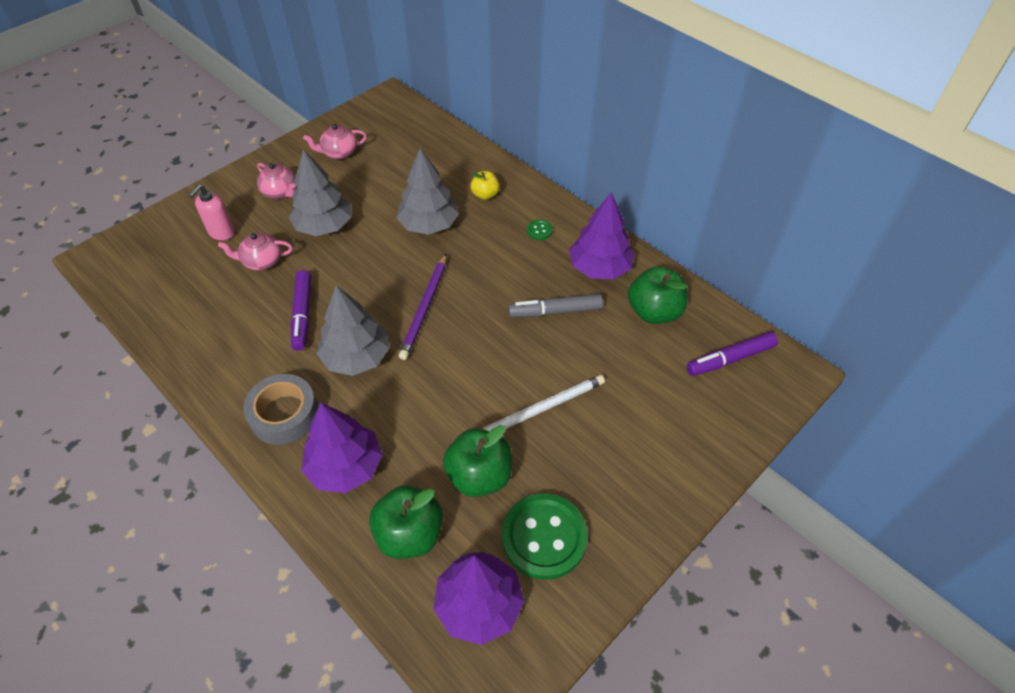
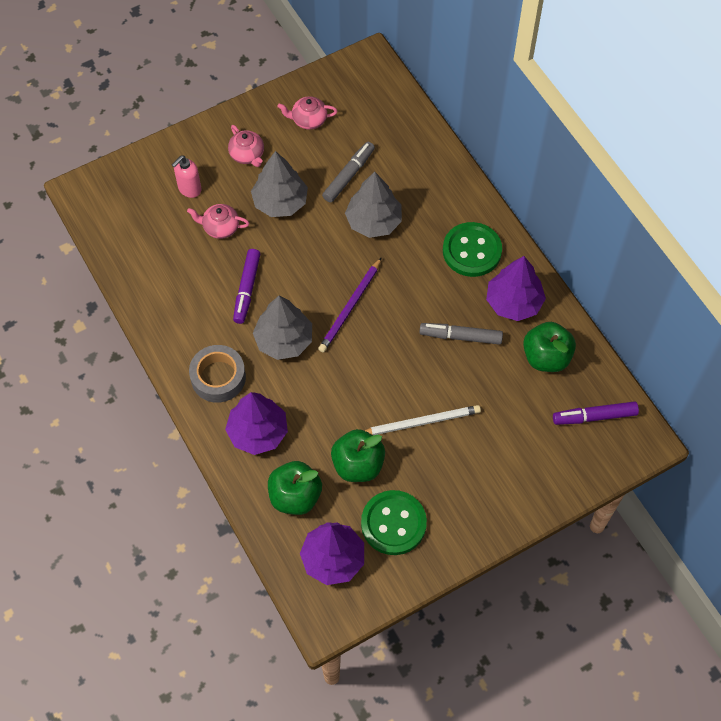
camera: 15 degrees right, 10 degrees up
yellow apple [470,171,500,200] -> none
green button [527,220,553,240] -> green button [443,222,502,277], size x2.49
none -> grey marker [322,142,375,203]

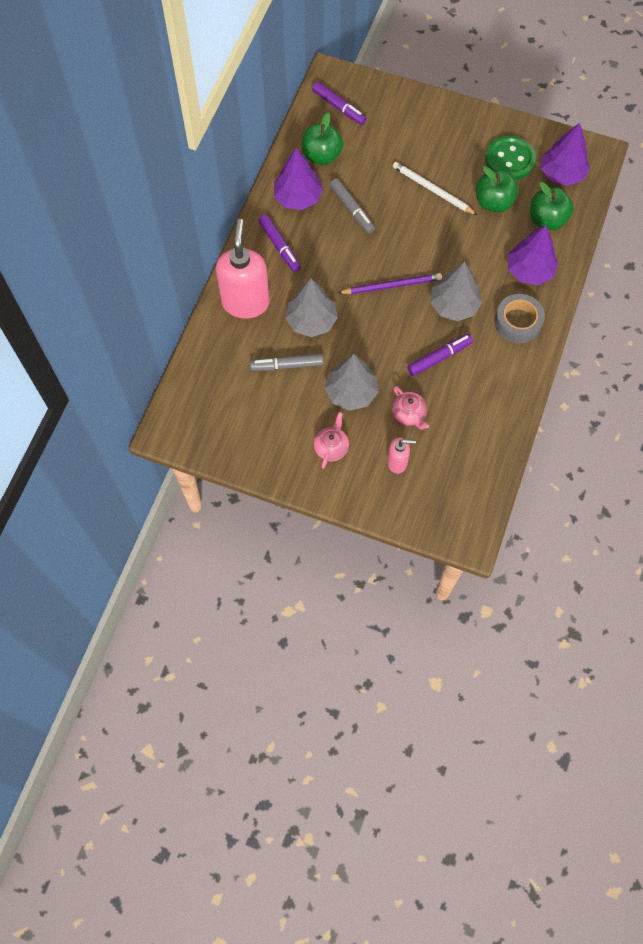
camera: 130 degrees left, 5 degrees up
pink teapot [278,96,338,130] -> none
green button [443,222,502,277] -> purple marker [258,214,301,272]
none -> pink soap dispenser [216,219,270,319]

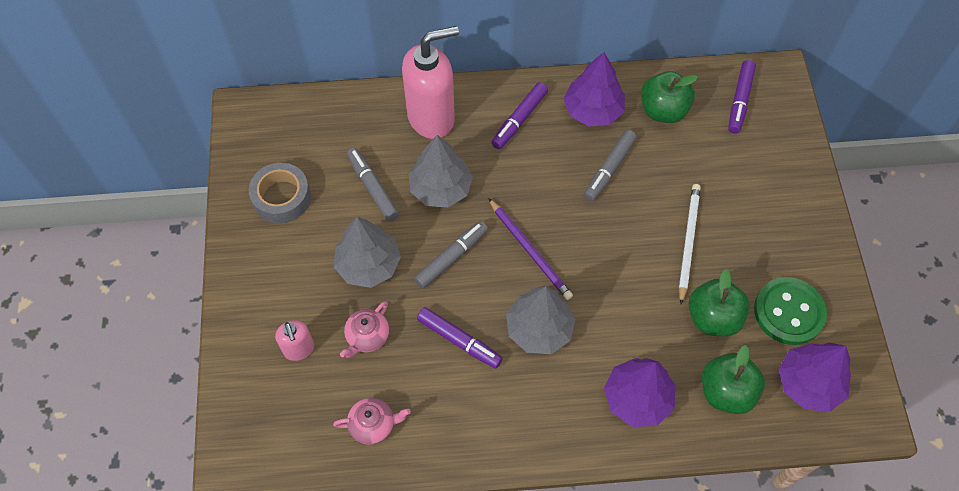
camera: 65 degrees right, 5 degrees down
pink teapot [314,412,349,469] -> pink teapot moved to [333,398,411,445]
grey tape [495,294,545,343] -> grey tape moved to [249,163,311,223]
none -> grey marker [414,221,488,289]

